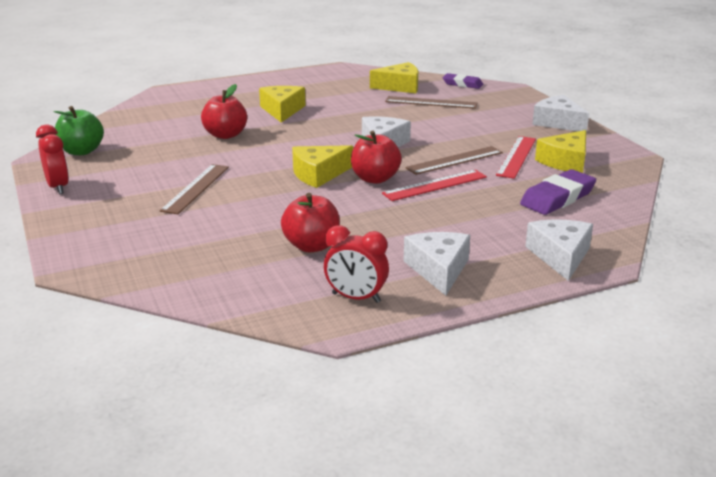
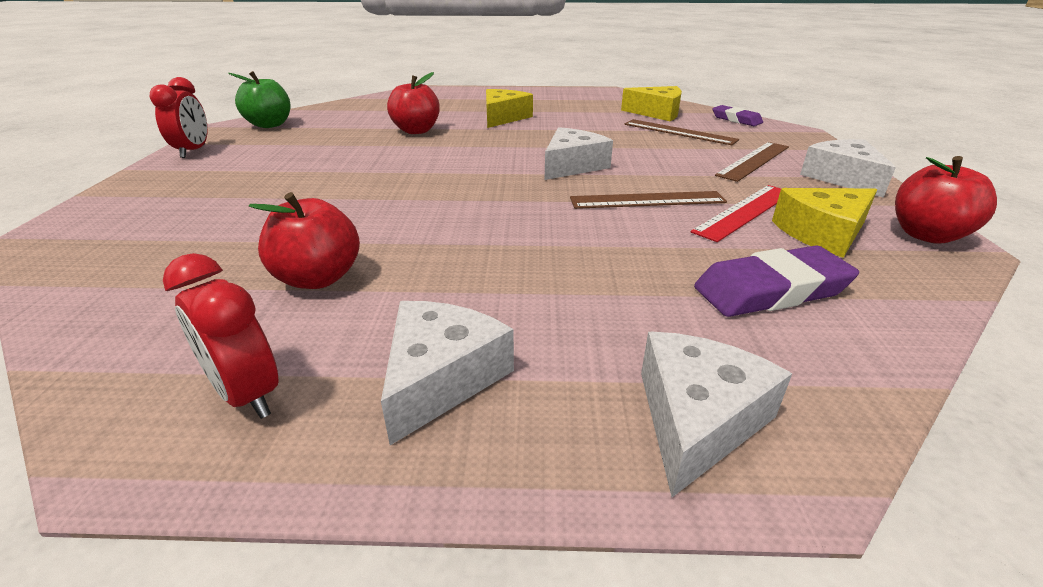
camera: 25 degrees right, 5 degrees up
brown ruler [160,164,229,214] -> brown ruler moved to [715,142,789,182]
yellow cheese [292,145,353,188] -> none
red apple [351,131,402,184] -> red apple moved to [895,156,997,244]
red ruler [382,170,487,201] -> none

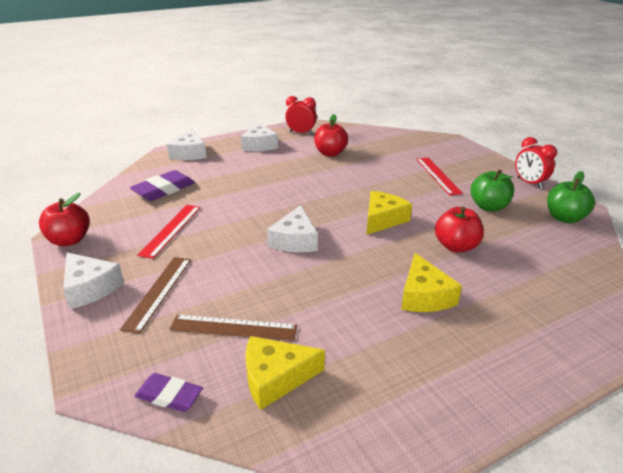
camera: 150 degrees right, 0 degrees up
brown ruler [570,191,727,209] -> none
yellow cheese [772,188,877,258] -> yellow cheese moved to [367,191,412,235]
none -> red ruler [416,157,463,195]
none -> green apple [471,170,514,211]

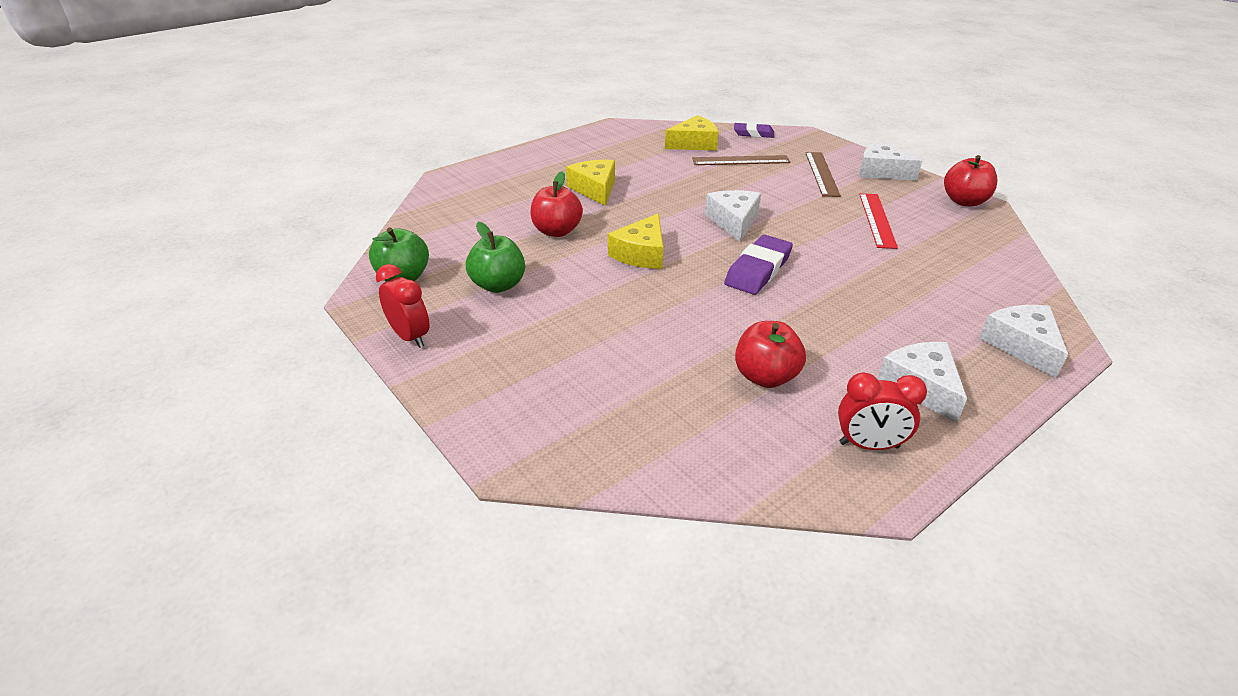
camera: 170 degrees right, 5 degrees up
purple eraser [130,170,195,201] -> purple eraser moved to [724,235,793,295]
red ruler [416,157,463,195] -> none

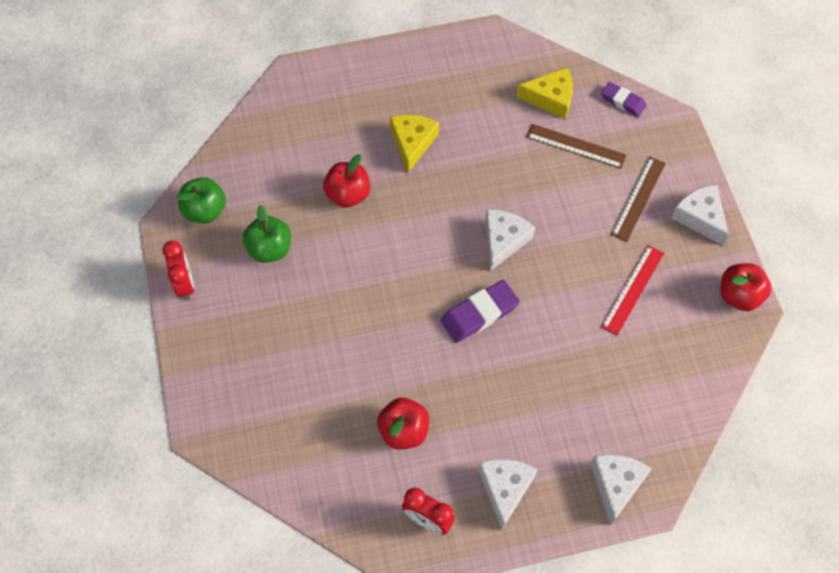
camera: 25 degrees right, 25 degrees up
yellow cheese [608,213,663,269] -> none

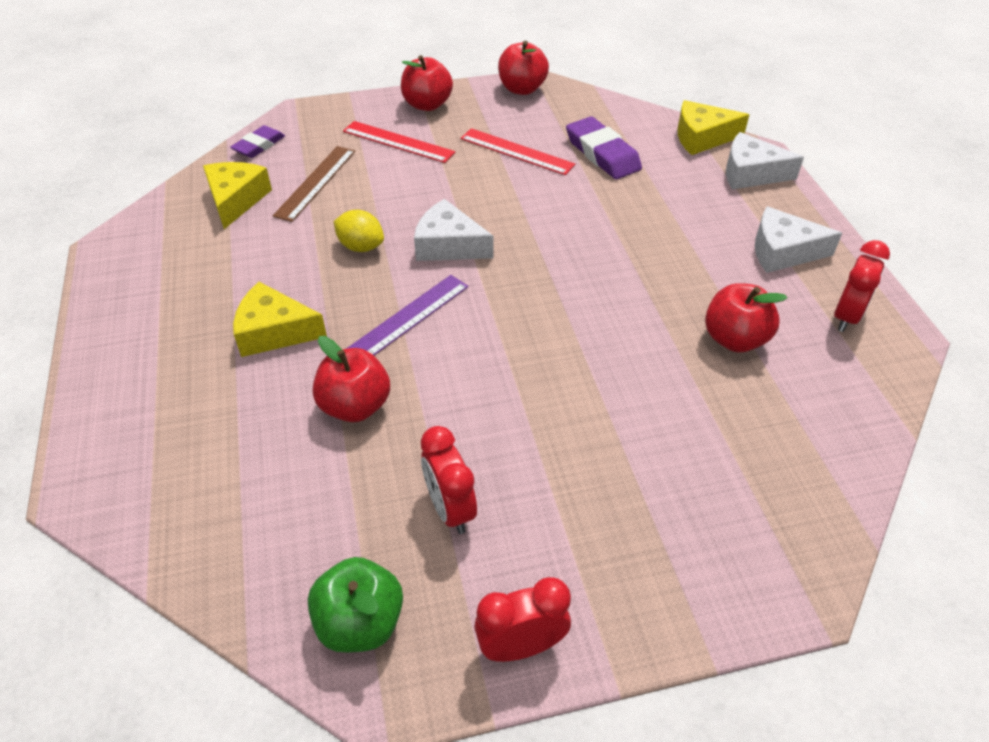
camera: 90 degrees left, 15 degrees down
green apple [243,205,291,263] -> red clock [421,426,477,534]
purple eraser [440,280,520,343] -> purple eraser moved to [566,116,642,179]
brown ruler [611,157,666,242] -> red ruler [343,121,455,163]
white cheese [671,185,729,245] -> red apple [401,55,453,111]
none -> yellow lemon [334,210,384,252]
none -> purple ruler [346,275,468,355]
none -> yellow cheese [678,100,750,155]

